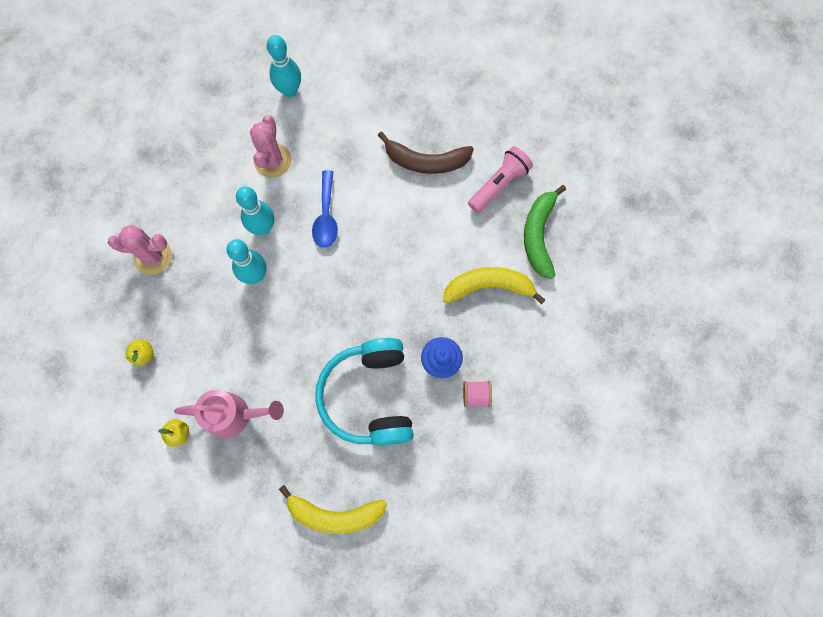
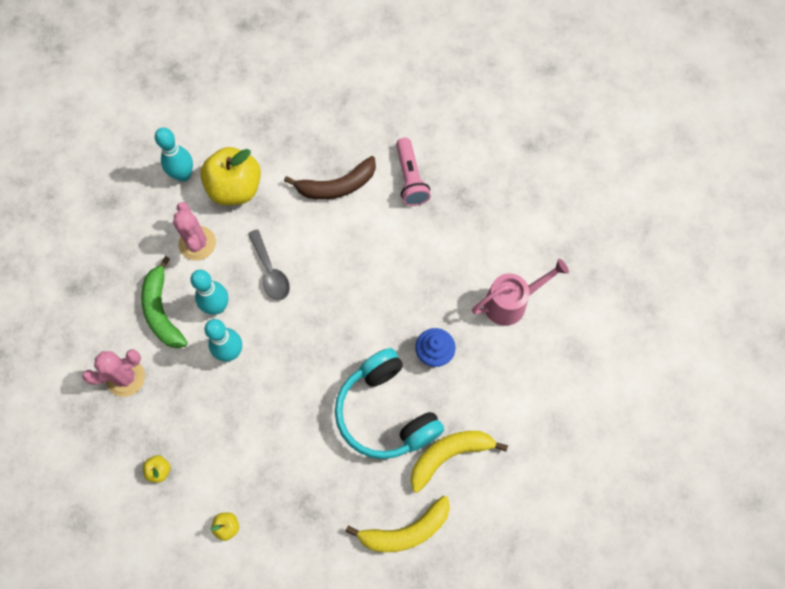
camera: 25 degrees left, 5 degrees down
pink watering can [174,390,284,438] -> pink watering can moved to [472,259,569,326]
blue spoon [312,170,338,248] -> grey spoon [248,229,290,300]
yellow banana [443,267,545,304] -> yellow banana moved to [410,431,508,493]
pink spool [463,381,492,407] -> none
pink flashlight [468,146,533,213] -> pink flashlight turned 150 degrees clockwise [396,138,431,206]
green banana [524,185,566,279] -> green banana moved to [141,256,188,348]
none -> yellow apple [200,147,261,205]

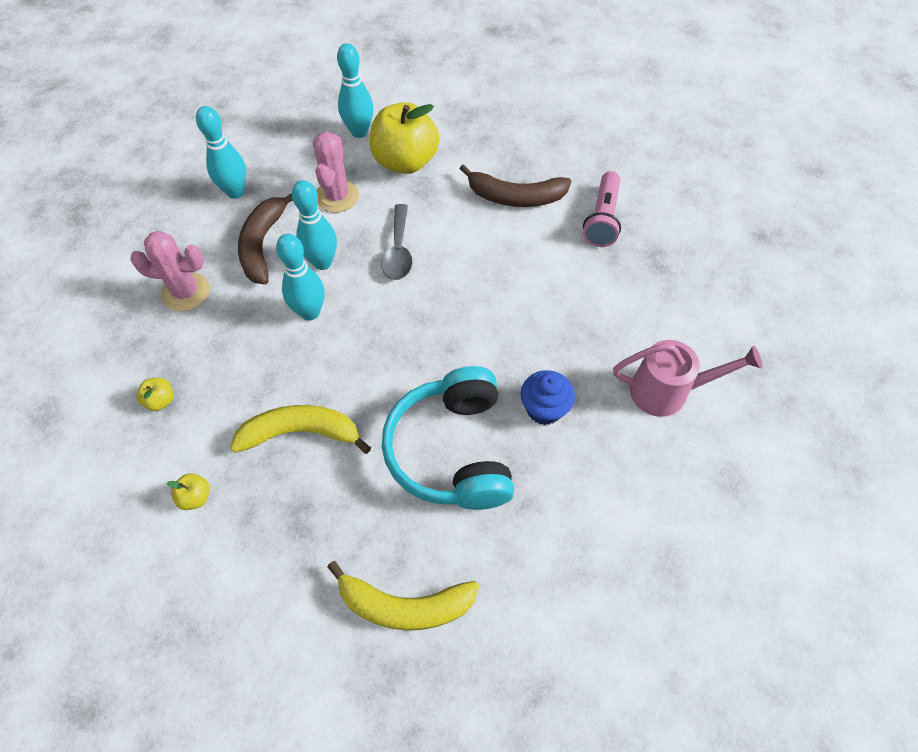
camera: 25 degrees right, 10 degrees down
green banana [141,256,188,348] -> brown banana [238,193,293,284]
yellow banana [410,431,508,493] -> yellow banana moved to [230,405,371,454]
none -> turquoise bowling pin [196,106,247,199]

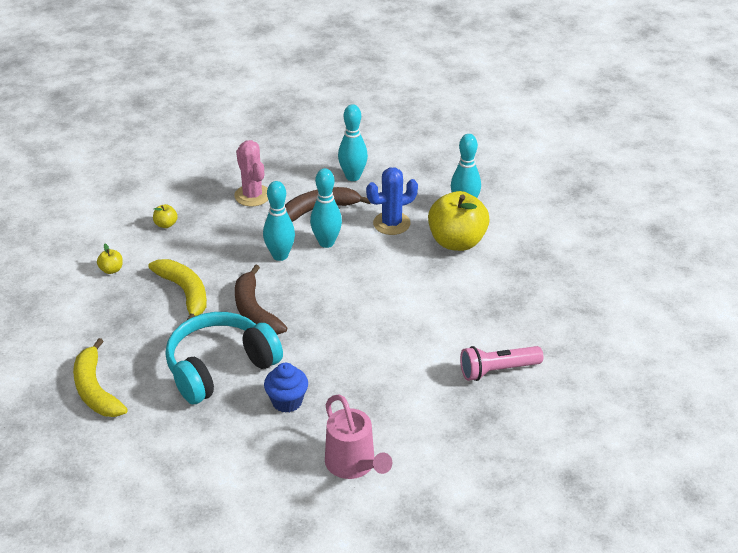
camera: 60 degrees right, 20 degrees down
pink cactus [313,132,359,213] -> blue cactus [366,168,418,235]
grey spoon [381,204,412,280] -> none
brown banana [460,164,571,207] -> brown banana moved to [235,264,287,335]

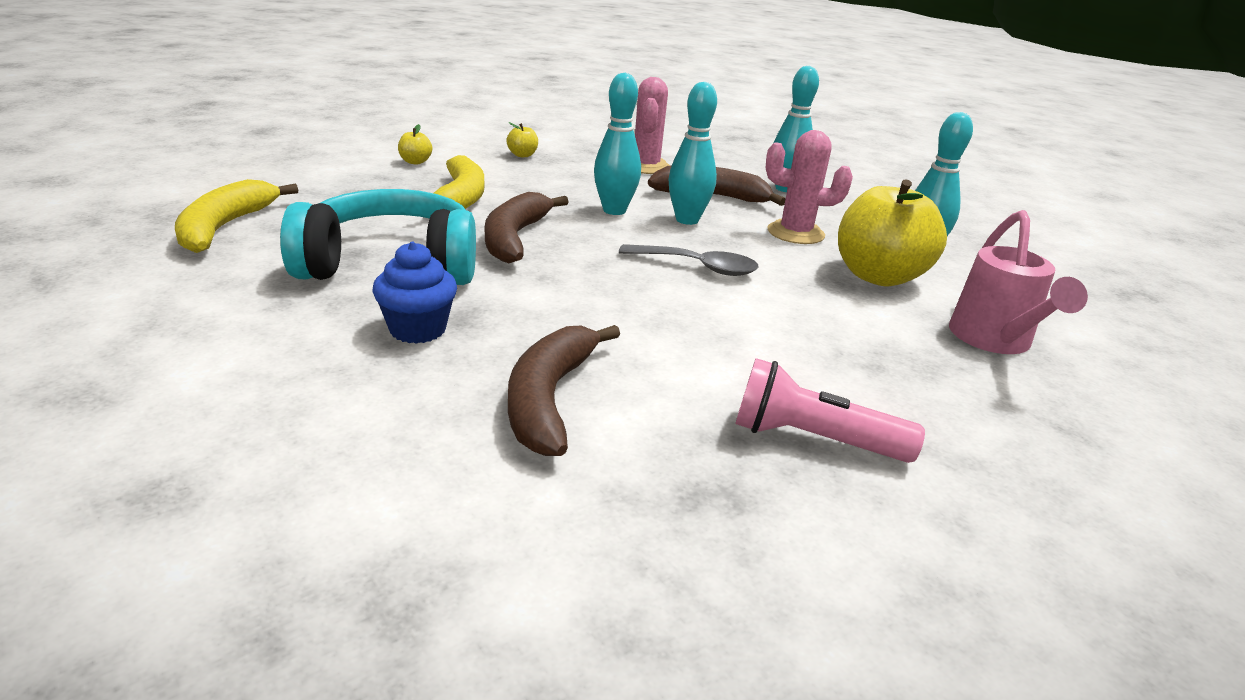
camera: 30 degrees right, 10 degrees down
pink watering can [325,394,392,479] -> pink watering can moved to [949,210,1088,354]
blue cactus [366,168,418,235] -> pink cactus [766,130,853,244]
none -> brown banana [508,325,620,456]
none -> grey spoon [619,244,759,276]

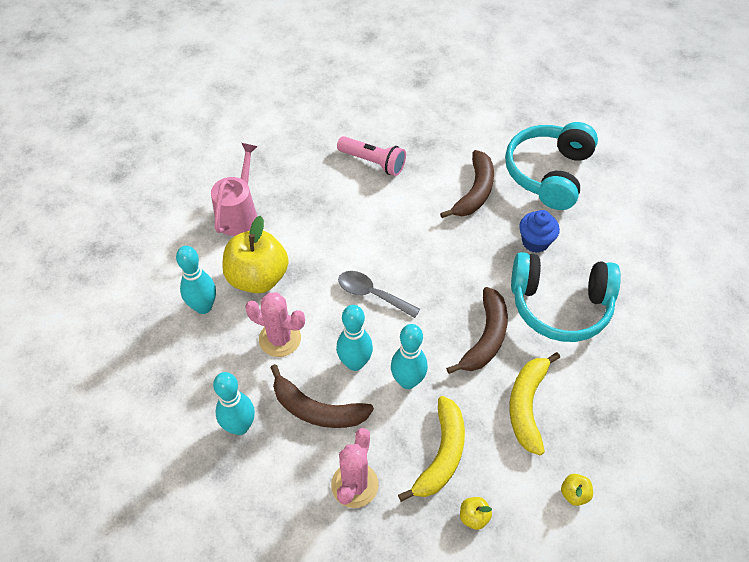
camera: 165 degrees left, 25 degrees up
yellow banana [175,179,298,253] -> yellow banana moved to [398,396,465,502]
none -> turquoise headphones [505,122,598,210]

